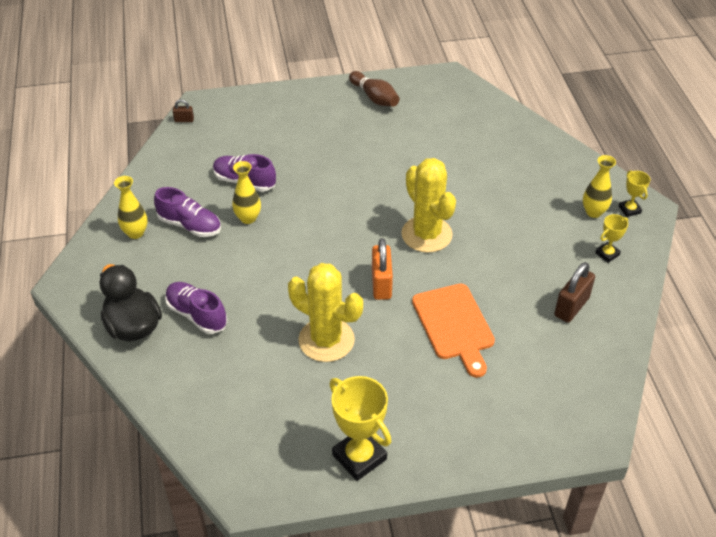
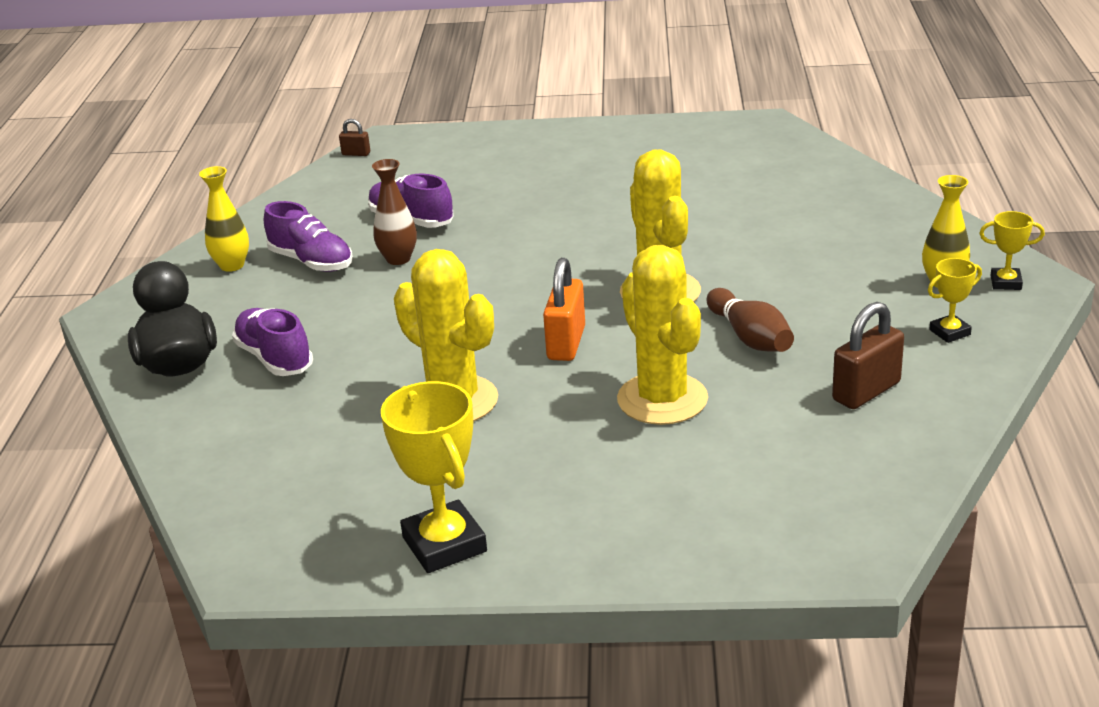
camera: 15 degrees right, 15 degrees down
yellow vase [232,161,261,224] -> brown vase [372,159,417,265]
brown bowling pin [349,71,399,107] -> brown bowling pin moved to [706,288,794,352]
orange cutting board [412,284,495,378] -> yellow cactus [617,245,708,425]
yellow trophy [619,170,650,217] -> yellow trophy turned 75 degrees counterclockwise [979,211,1045,290]

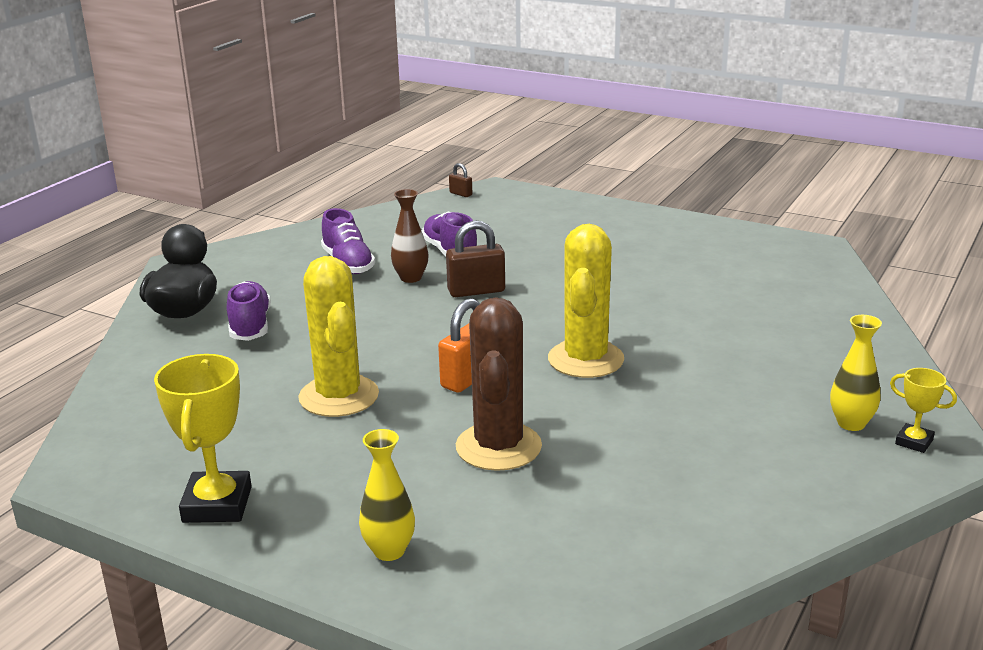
camera: 25 degrees right, 5 degrees down
yellow vase [199,166,249,272] -> yellow vase moved to [359,429,415,561]
yellow cactus [617,245,708,425] -> brown cactus [456,297,542,471]
brown bowling pin [706,288,794,352] -> none
brown padlock [832,302,904,409] -> brown padlock moved to [446,220,505,297]
yellow trophy [928,258,982,343] -> none

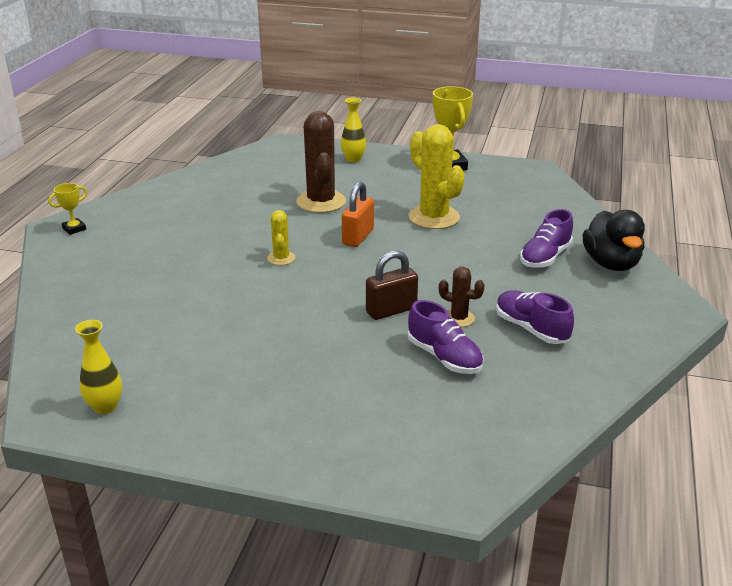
camera: 165 degrees right, 5 degrees up
purple shoe [227,281,271,341] -> purple shoe turned 60 degrees clockwise [520,209,573,268]
brown vase [391,189,429,283] -> brown cactus [439,267,485,327]
brown padlock [449,163,472,197] -> none
yellow cactus [548,224,624,378] -> yellow cactus [267,210,295,265], size x0.50
yellow vase [830,315,882,431] -> yellow vase moved to [75,320,122,414]
yellow trophy [890,368,957,453] -> yellow trophy turned 60 degrees counterclockwise [48,183,87,235]

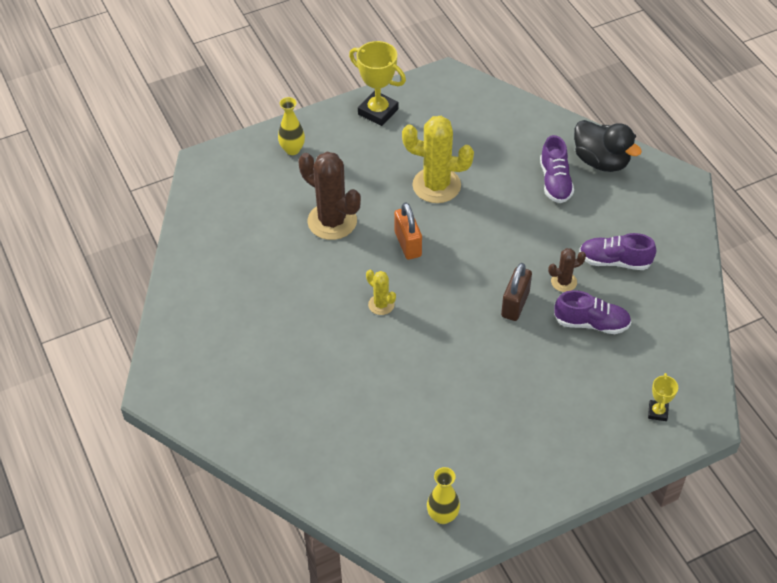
camera: 40 degrees left, 20 degrees up
yellow trophy [48,183,87,235] -> yellow trophy moved to [648,373,678,421]

